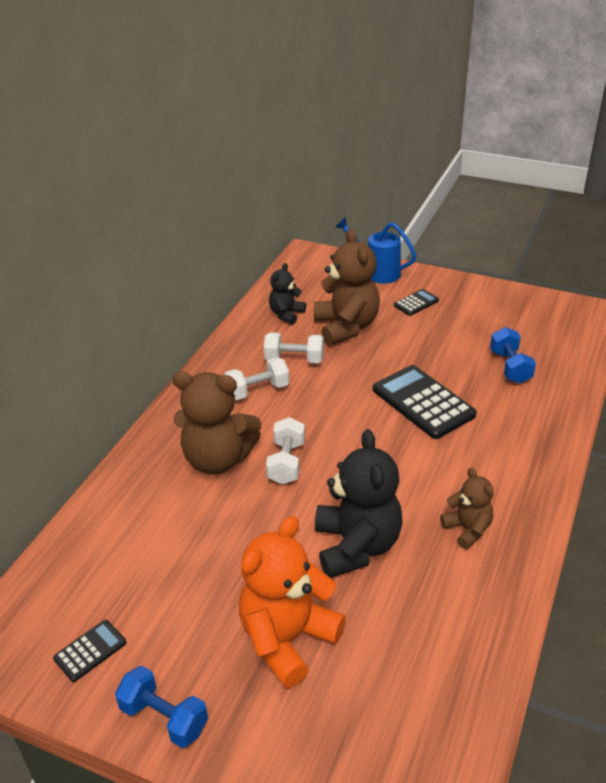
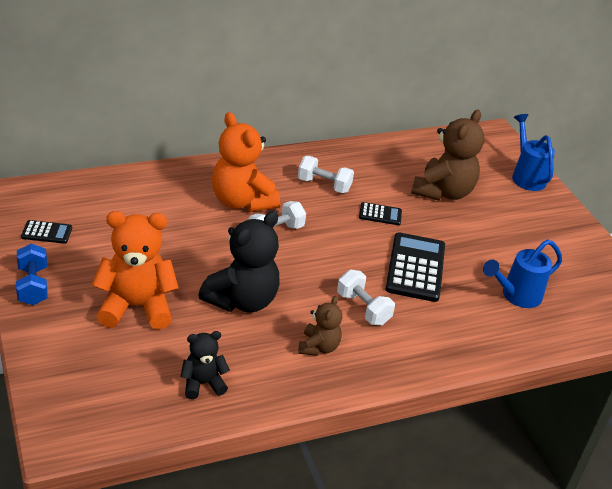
camera: 40 degrees right, 0 degrees up
brown teddy bear [172,372,261,474] -> orange teddy bear [212,112,280,212]
white dumbbell [264,332,324,363] -> white dumbbell moved to [337,270,395,325]
black teddy bear [269,263,306,325] -> black teddy bear moved to [180,331,230,399]
black calculator [394,289,439,316] -> black calculator moved to [359,202,402,225]
blue dumbbell [490,327,536,384] -> blue watering can [483,239,562,308]

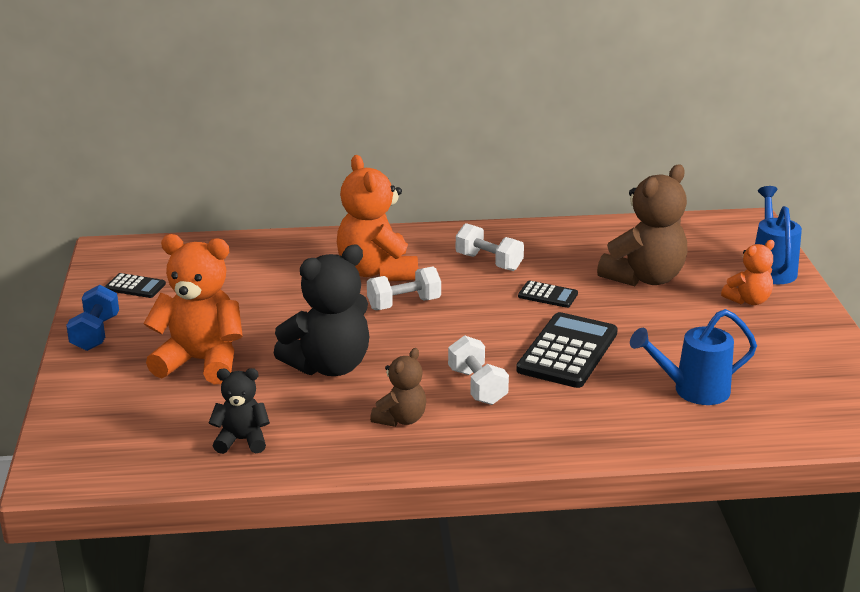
camera: 20 degrees right, 10 degrees down
none -> orange teddy bear [721,240,775,305]

